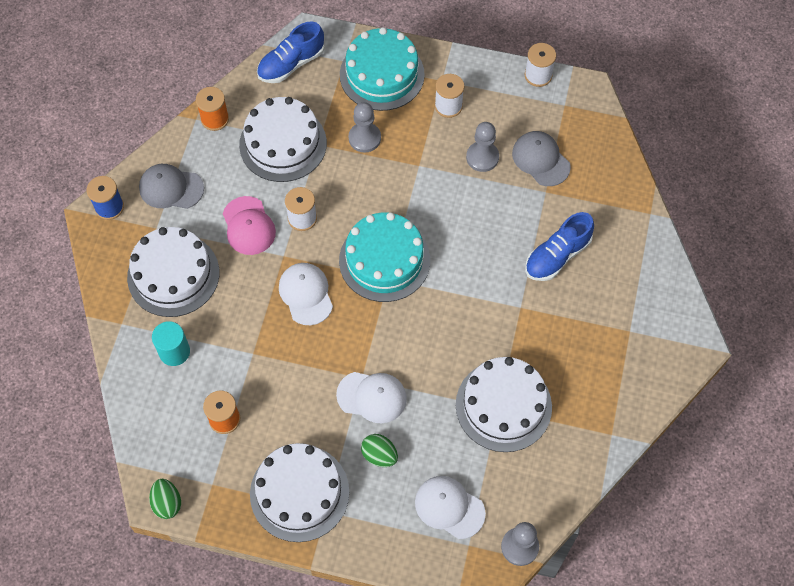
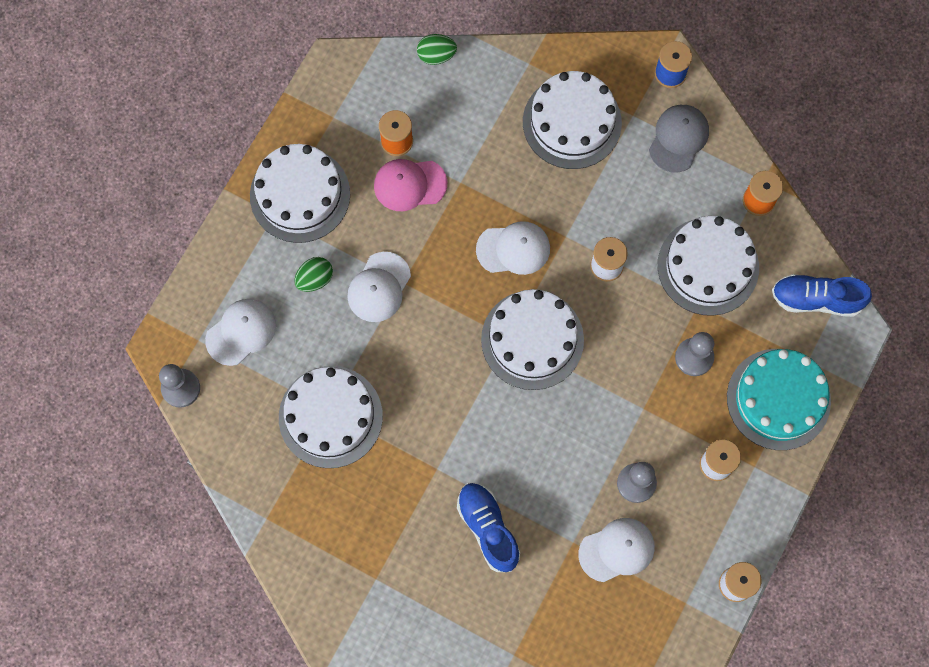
camera: 105 degrees right, 10 degrees up
green egg [149,479,181,519] -> green egg moved to [417,34,457,65]
turquoise cylinder [152,321,190,366] -> none
pink cap [223,196,276,255] -> pink cap moved to [374,159,447,211]
blue shoe [257,21,325,83] -> blue shoe turned 60 degrees counterclockwise [772,274,872,317]
turquoise cake [339,212,430,302] -> white cake [481,289,584,390]
grey cap [512,131,571,186] -> white cap [579,518,655,582]

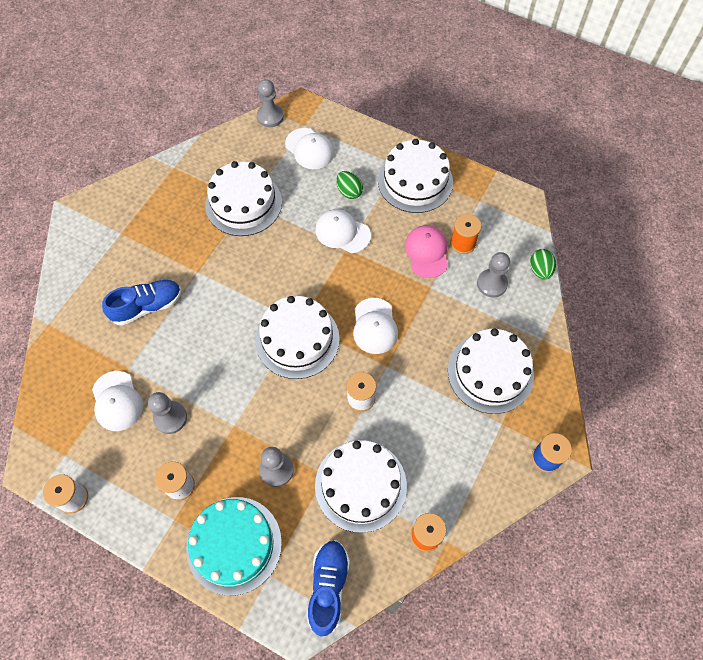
camera: 90 degrees right, 10 degrees down
grey cap [649,105,709,173] -> none
none -> grey pawn [477,252,510,298]

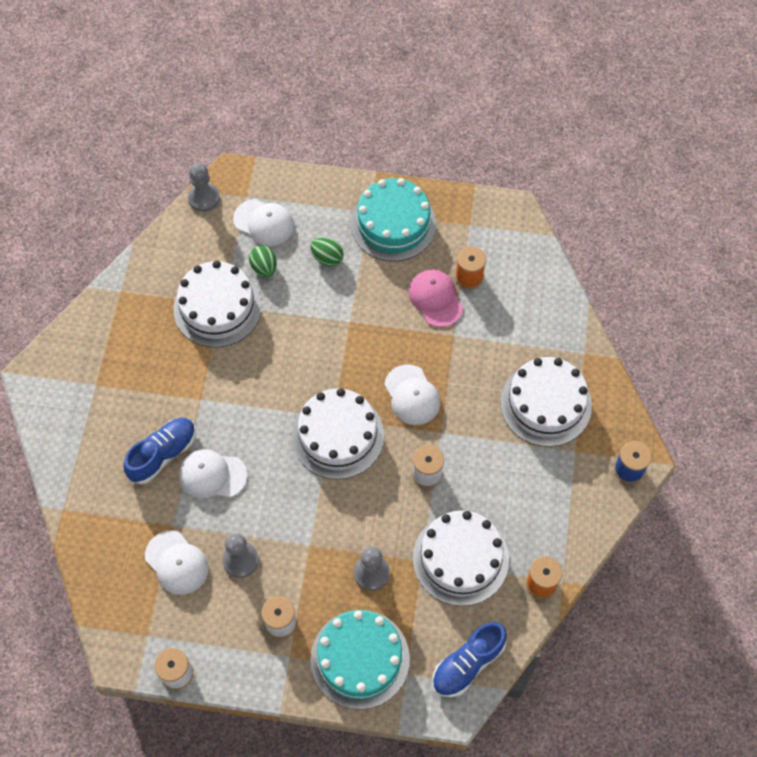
camera: 20 degrees left, 0 degrees up
blue shoe [307,540,350,636] -> blue shoe turned 120 degrees counterclockwise [432,622,507,697]
white cap [315,209,371,253] -> white cap moved to [179,449,247,498]
white cake [378,139,453,213] -> turquoise cake [351,178,436,261]
grey pawn [477,252,510,298] -> none
green egg [530,249,556,280] -> green egg moved to [249,245,277,277]

